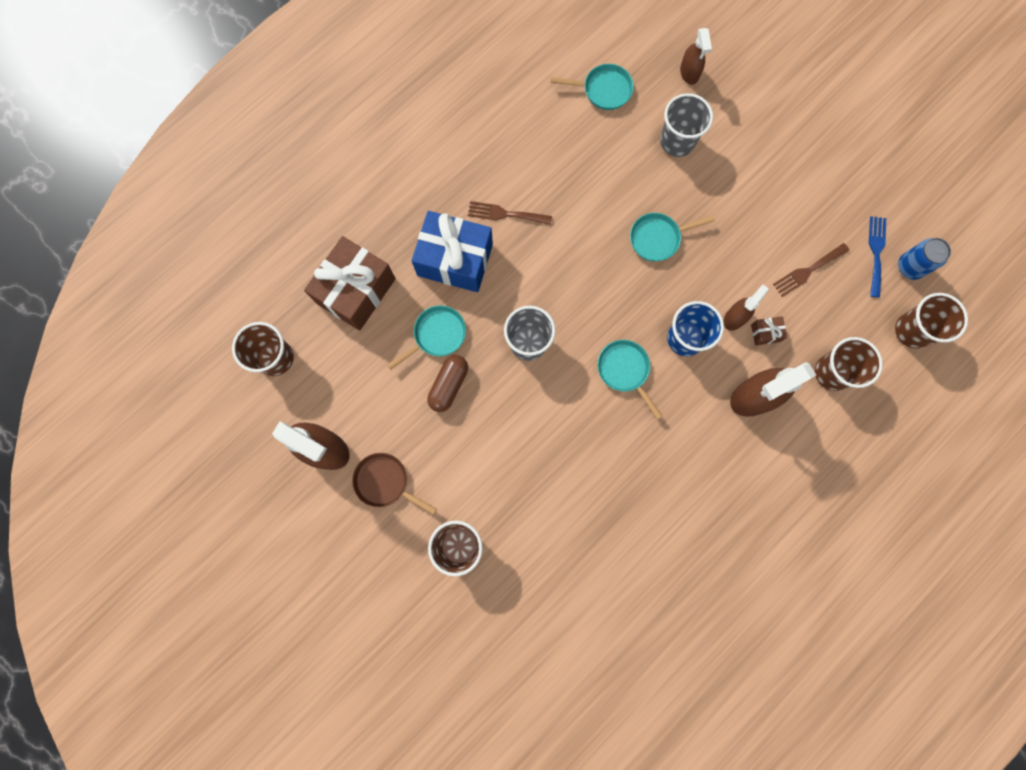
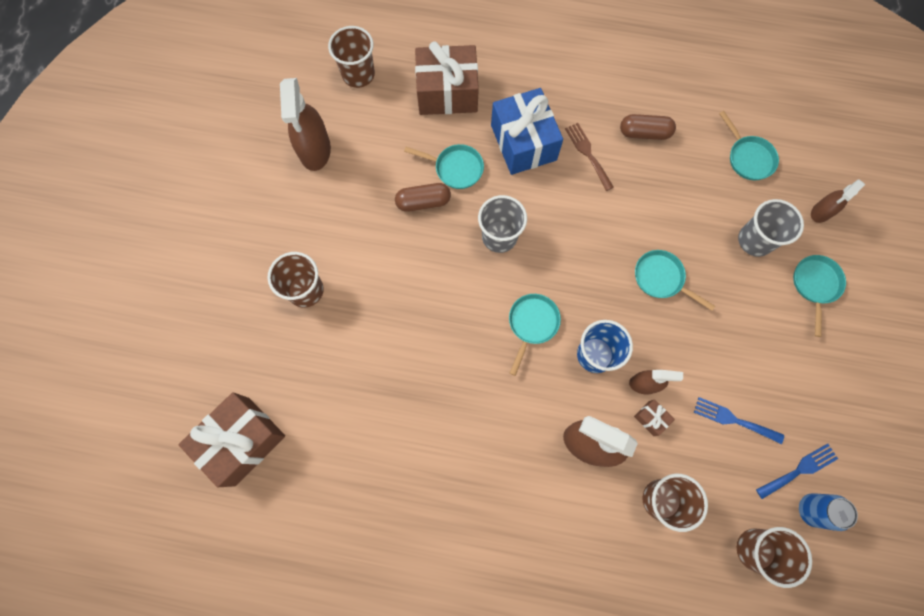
camera: 55 degrees right, 5 degrees down
brown pan [352,453,437,515] -> none
brown fork [773,243,849,297] -> blue fork [694,397,784,444]
none -> brown gift [178,392,285,487]
none -> brown capsule [620,114,676,140]
none -> turquoise pan [793,255,846,337]

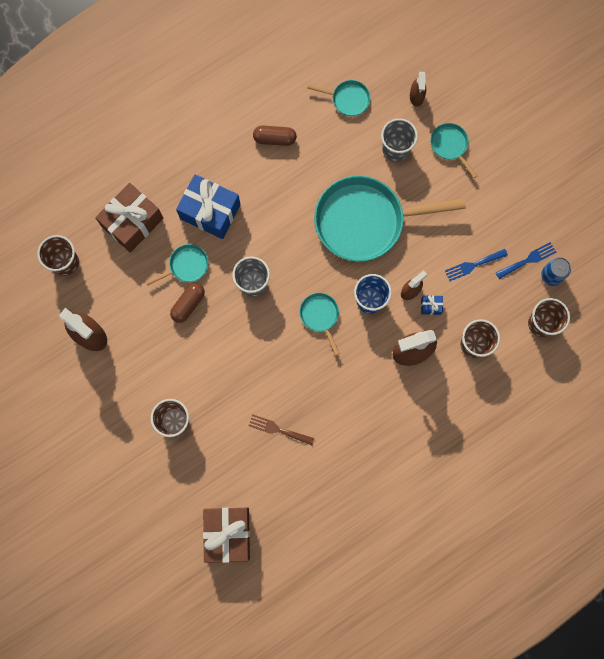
camera: 45 degrees left, 5 degrees up
brown fork [565,123,614,191] -> brown fork moved to [248,414,314,445]
brown capsule [620,114,676,140] -> brown capsule turned 45 degrees clockwise [253,126,297,146]
brown gift [634,399,675,436] -> blue gift [421,295,443,315]
turquoise pan [635,250,715,311] -> turquoise pan [314,176,466,262], size x2.28
blue fork [756,444,838,499] -> blue fork turned 45 degrees clockwise [496,242,556,279]

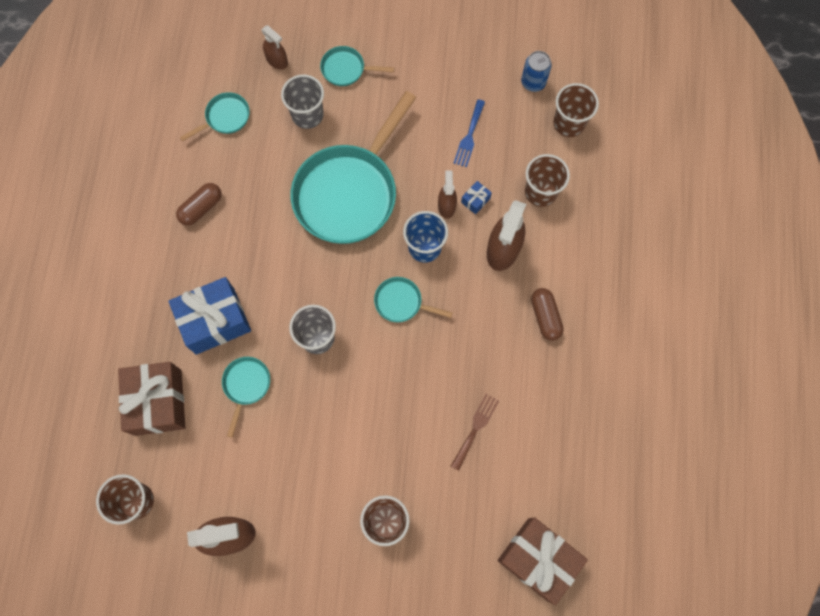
camera: 50 degrees left, 5 degrees down
brown capsule [170,283,205,323] -> brown capsule moved to [531,288,564,341]
brown fork [248,414,314,445] -> brown fork turned 150 degrees clockwise [451,394,499,471]
blue fork [496,242,556,279] -> none

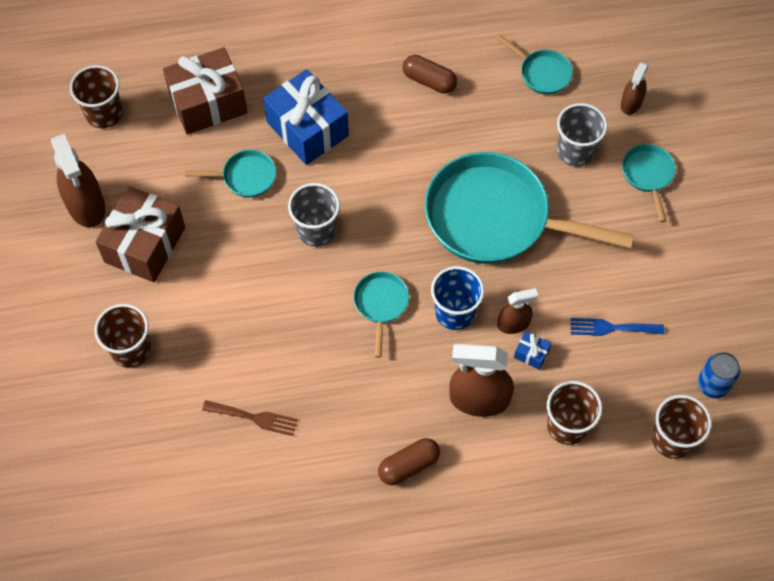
camera: 75 degrees right, 10 degrees down
brown gift [498,517,588,605] -> brown gift moved to [96,186,185,282]

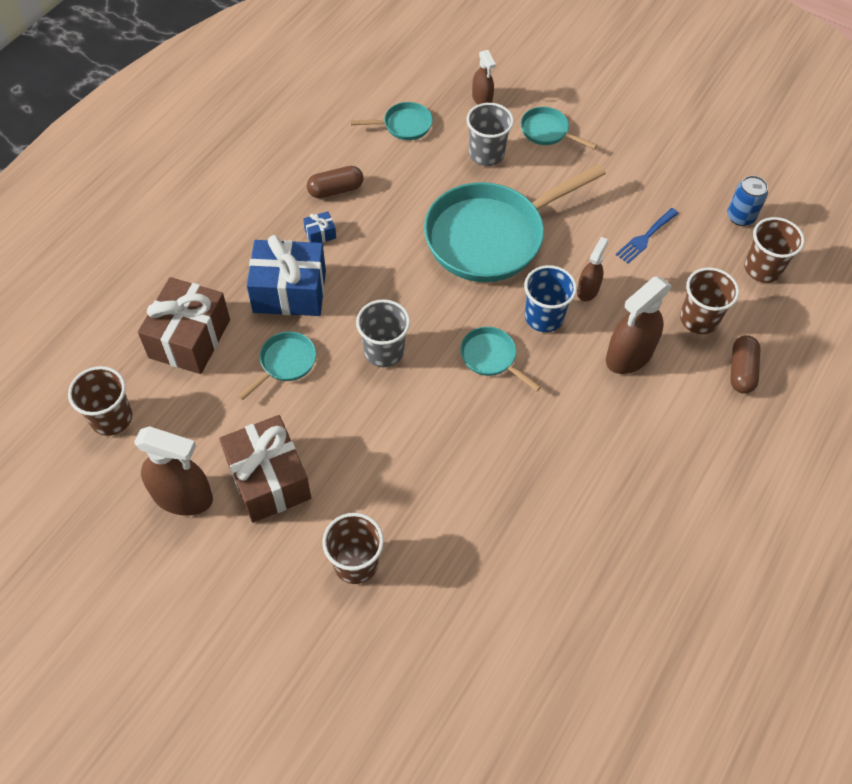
camera: 50 degrees left, 5 degrees down
brown fork [202,400,298,436] -> none
brown capsule [378,438,440,485] -> brown capsule moved to [730,335,760,394]
blue gift [514,331,551,370] -> blue gift moved to [303,211,336,243]

